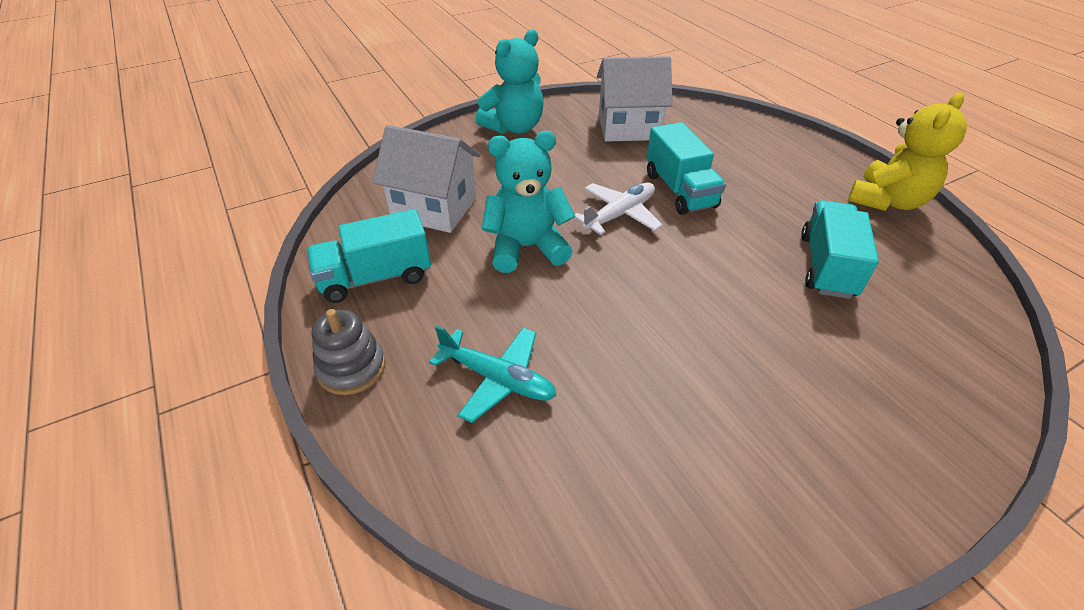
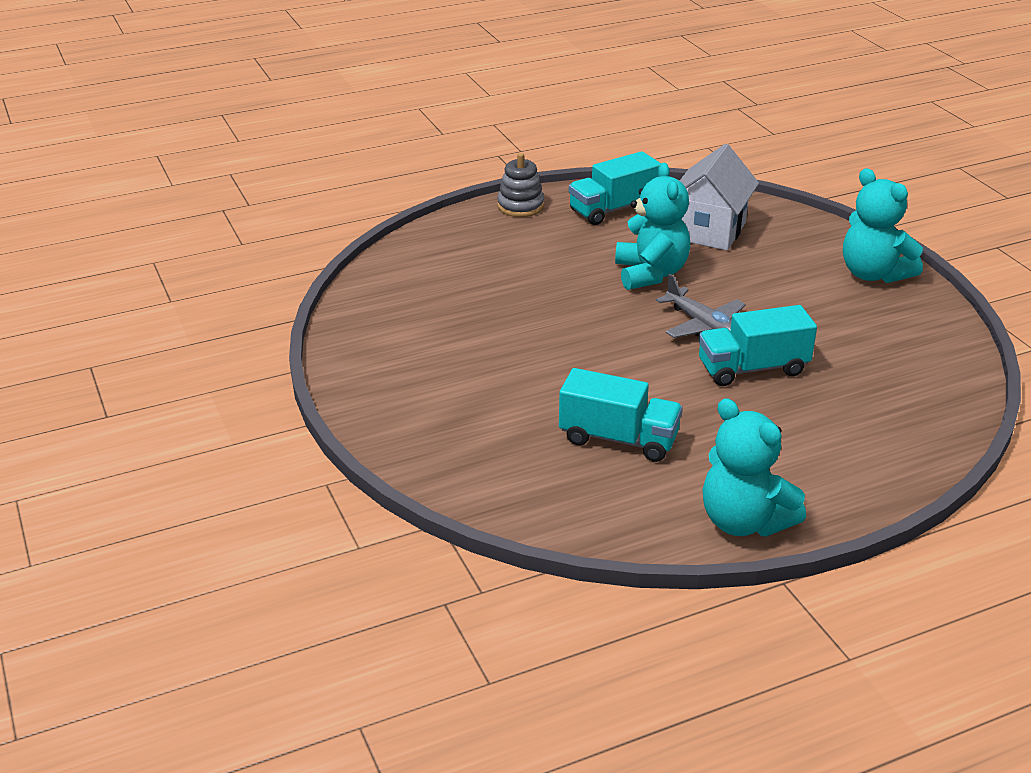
camera: 95 degrees right, 10 degrees down
turquoise truck [307,209,431,303] -> turquoise truck turned 105 degrees counterclockwise [569,151,661,225]
turquoise plane [429,325,557,423] -> none
white plane [574,182,662,235] -> grey plane [656,274,746,338]
white house [597,56,673,142] -> none
yellow teddy bear [848,93,967,211] -> turquoise teddy bear [703,398,806,537]

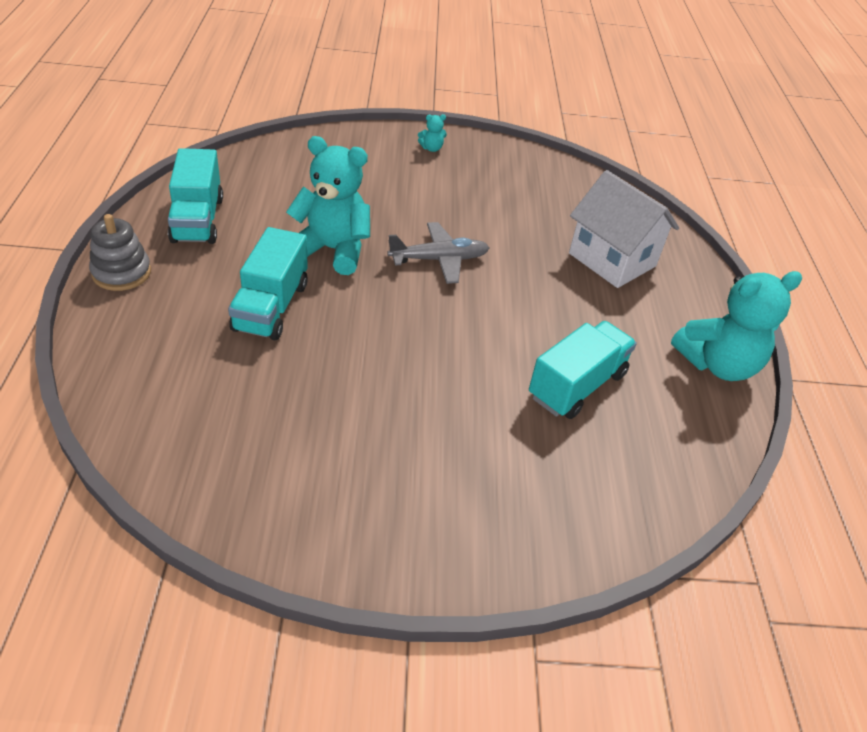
camera: 70 degrees left, 10 degrees up
white house [680,144,759,250] -> white house moved to [569,170,679,288]
turquoise truck [698,305,817,386] -> turquoise truck moved to [228,227,308,340]
turquoise teddy bear [843,168,923,283] -> turquoise teddy bear [418,114,447,152], size x0.41

